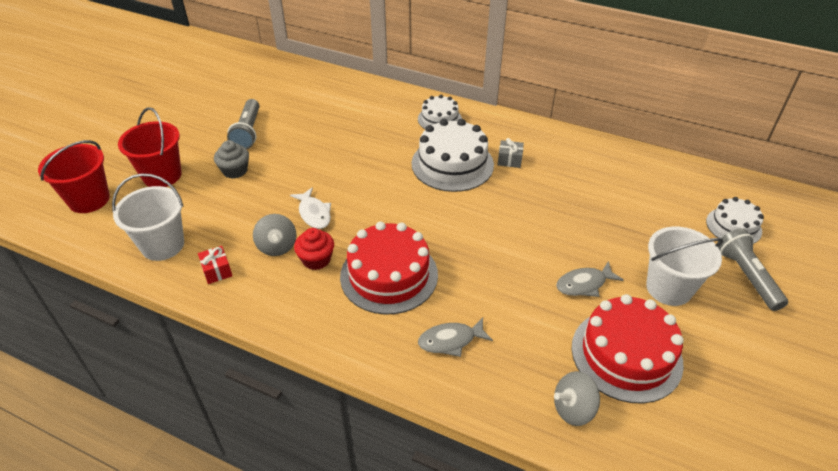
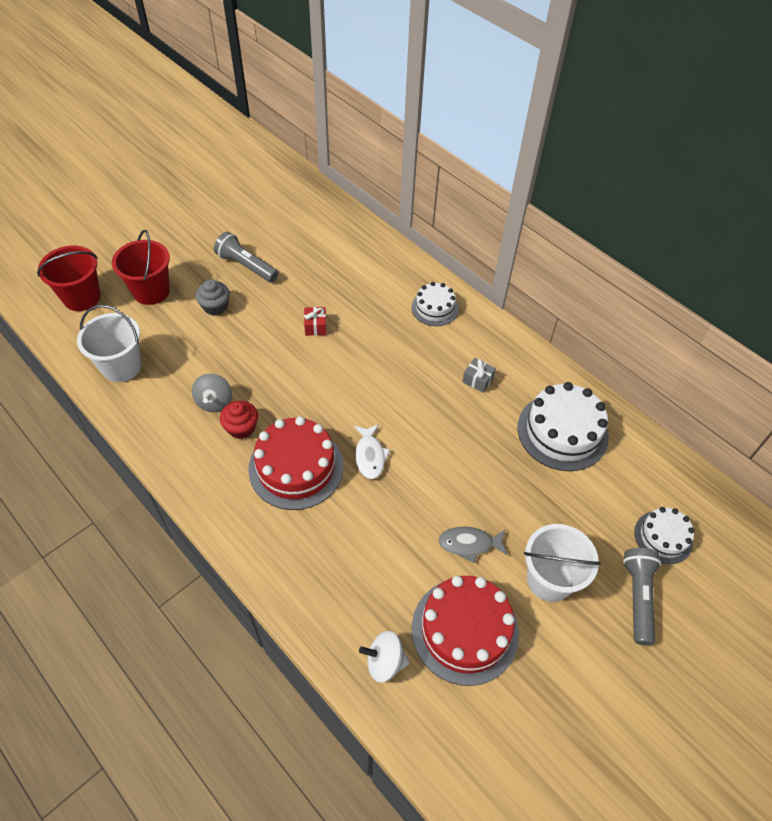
camera: 20 degrees right, 10 degrees up
red gift [198,246,232,284] -> red gift moved to [304,307,326,336]
grey flashlight [227,99,260,149] -> grey flashlight turned 105 degrees clockwise [214,232,278,283]
white fish [290,187,331,229] -> white fish moved to [354,424,390,479]
white cake [412,119,494,192] -> white cake moved to [518,382,609,471]
grey fish [418,318,493,357] -> none
grey spinning top [554,371,600,426] -> white spinning top [359,631,410,682]

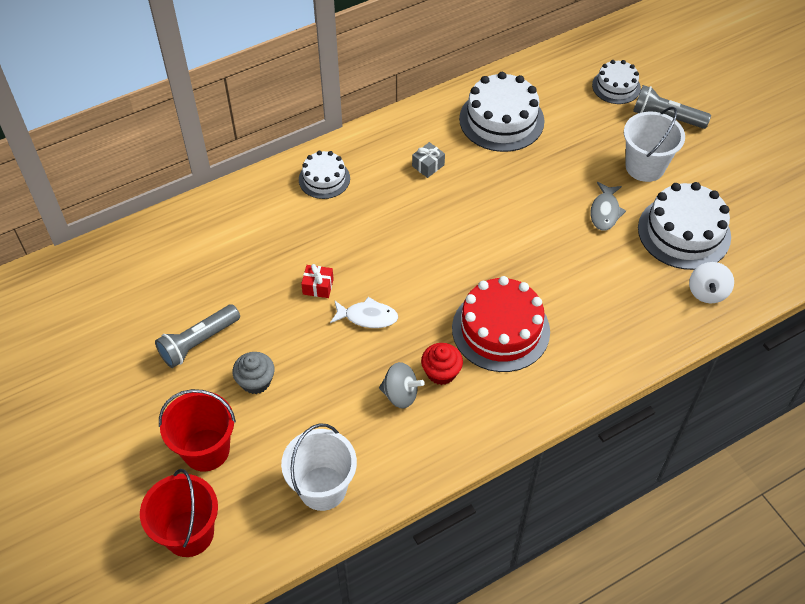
camera: 75 degrees left, 0 degrees up
white fish [354,424,390,479] -> white fish moved to [330,297,398,328]
red cake [412,576,519,686] -> white cake [638,182,731,270]

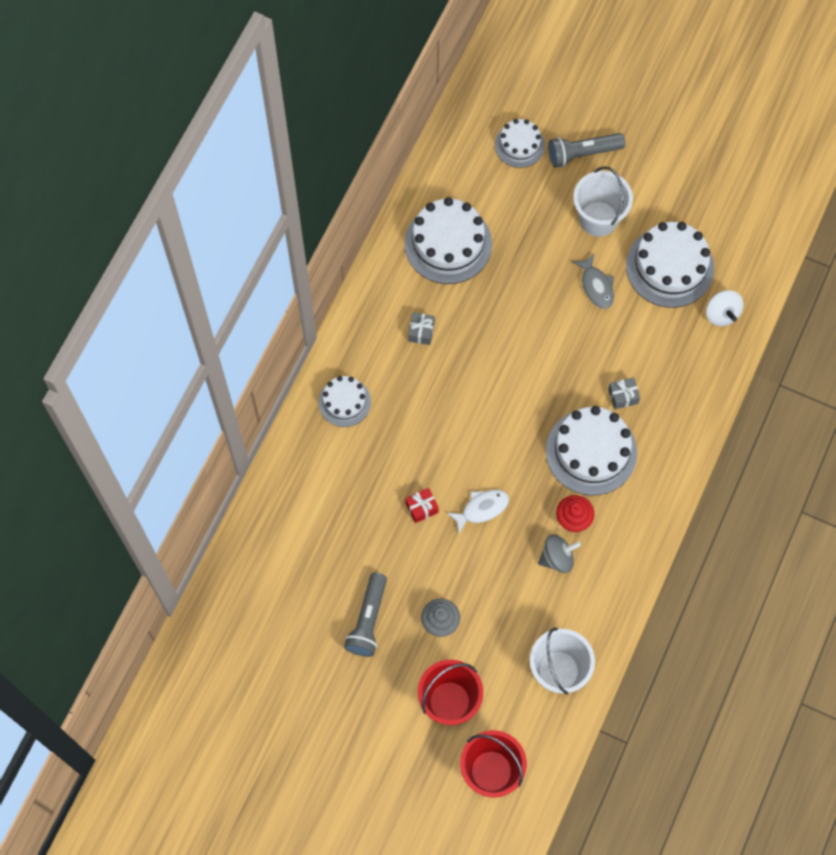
camera: 35 degrees left, 15 degrees up
red cake [452,276,550,372] -> white cake [546,406,637,496]
none -> grey gift [608,377,640,410]

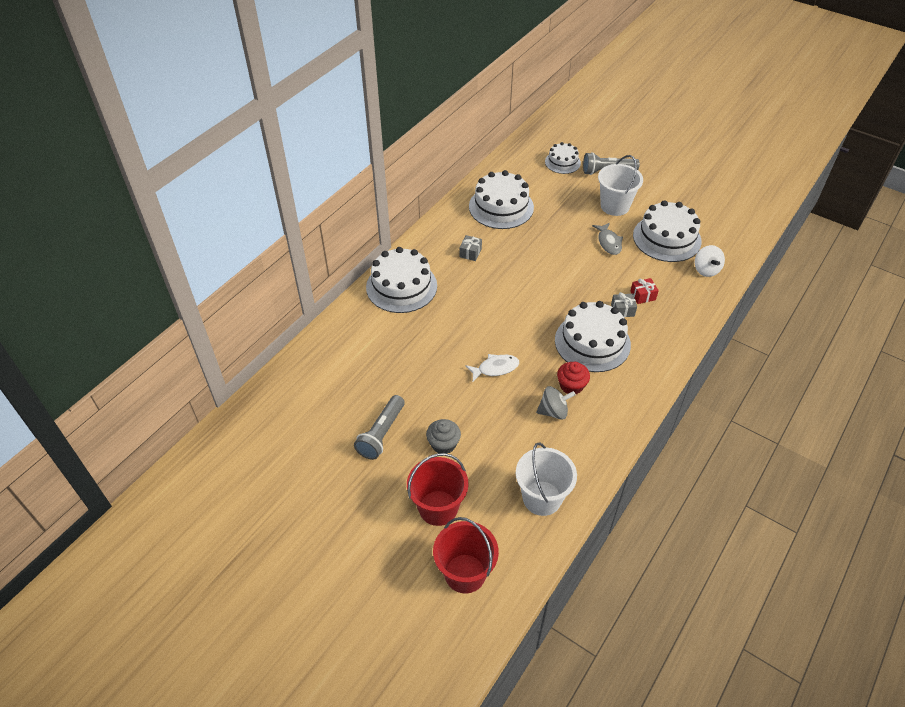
camera: 10 degrees right, 20 degrees down
white cake [318,376,371,427] -> white cake [366,247,437,313], size x1.72
red gift [405,488,439,523] -> red gift moved to [630,278,659,304]

